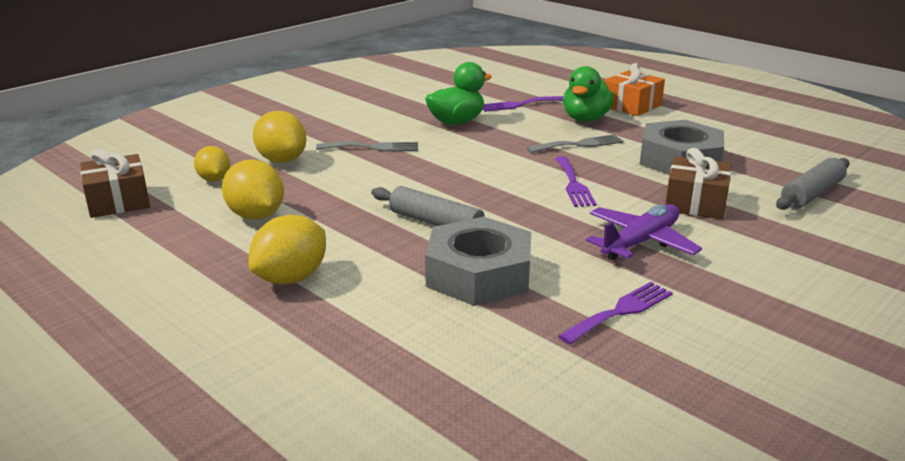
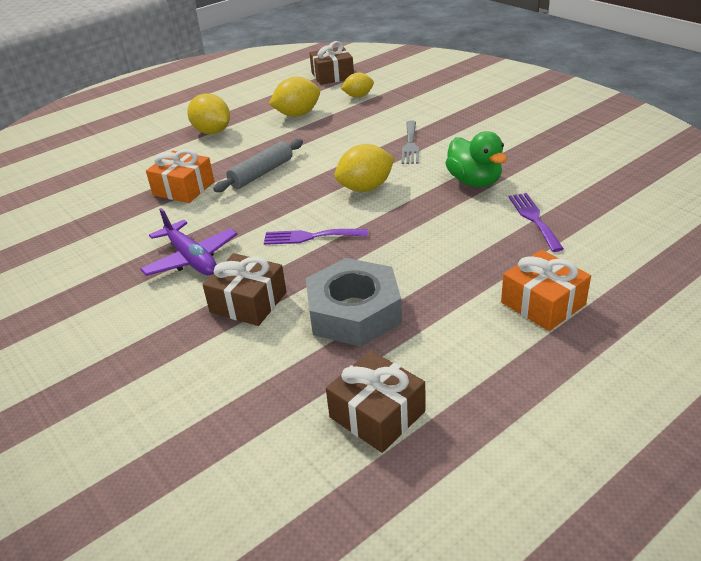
camera: 100 degrees right, 10 degrees up
yellow lemon [253,111,306,163] -> yellow lemon moved to [335,144,394,192]
grey nut [425,217,531,306] -> orange gift [146,149,214,203]
grey fork [527,134,624,153] -> none
purple fork [558,282,673,345] -> none
green duck [563,66,614,122] -> none
grey rolling pin [776,158,850,210] -> none
none -> brown gift [326,350,426,453]

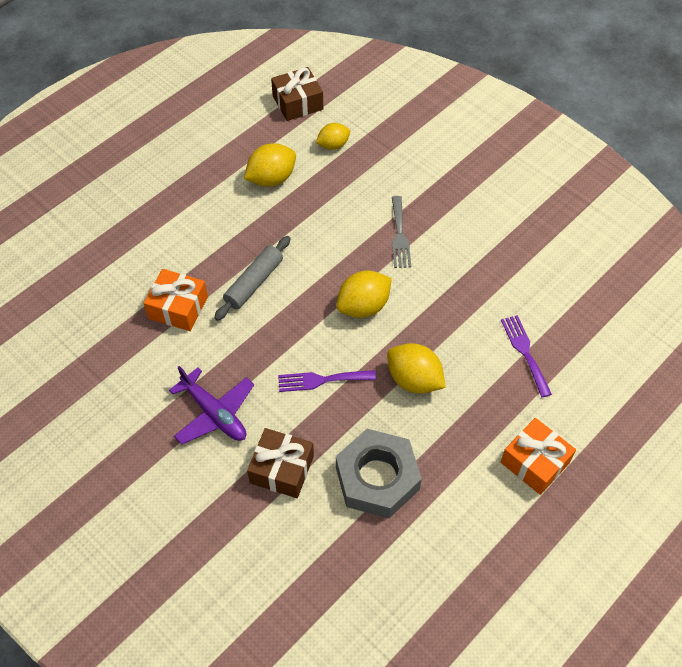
camera: 10 degrees left, 20 degrees up
yellow lemon [187,93,230,134] -> yellow lemon moved to [387,343,446,394]
brown gift [326,350,426,453] -> none
green duck [445,131,507,187] -> none

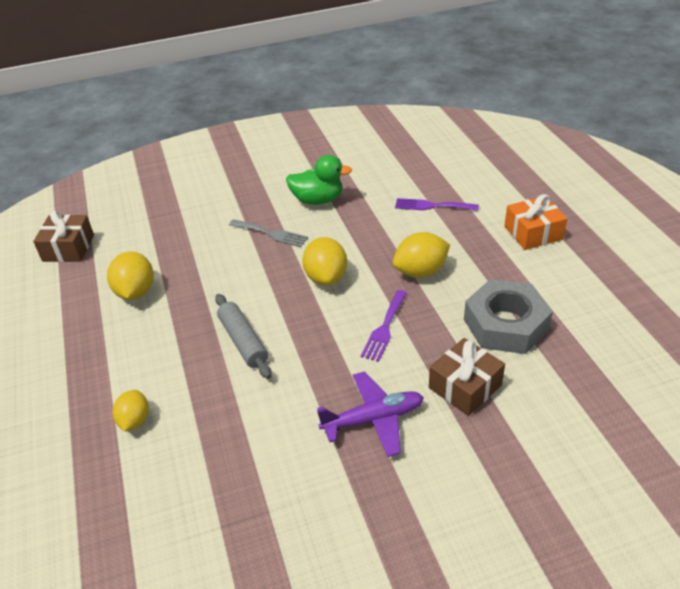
camera: 60 degrees left, 15 degrees down
orange gift [144,269,208,331] -> none
yellow lemon [316,123,350,150] -> yellow lemon moved to [113,390,149,432]
none -> green duck [286,155,352,205]

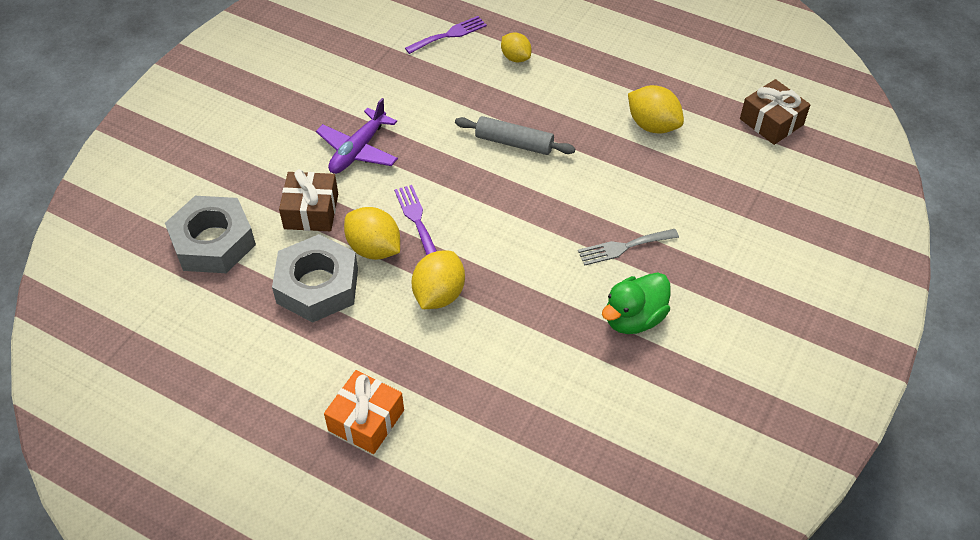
camera: 135 degrees right, 10 degrees up
yellow lemon [302,237,347,285] -> yellow lemon moved to [344,207,400,260]
purple fork [395,198,479,211] -> purple fork moved to [405,16,487,54]
none -> grey nut [165,196,256,273]

